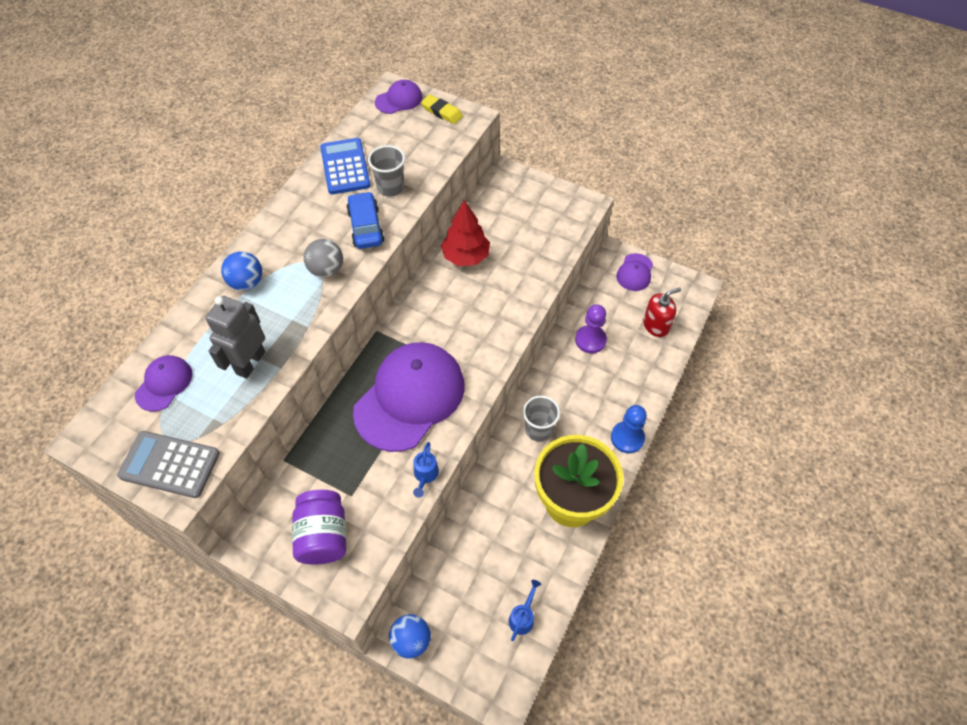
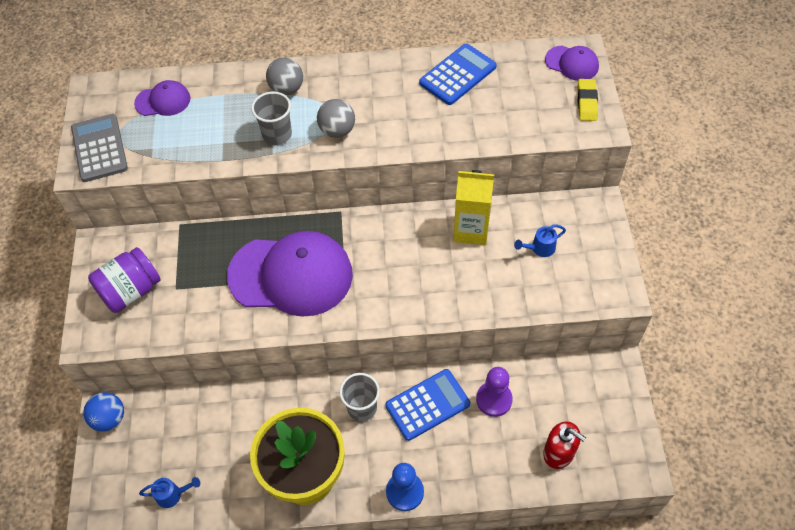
camera: 60 degrees right, 0 degrees up
grey robot [205,296,265,379] -> none
blue ball [221,251,262,291] -> grey ball [266,58,303,95]
blue car [346,191,384,249] -> none
grey cup [368,145,405,197] -> grey cup moved to [251,92,292,145]
blue watering can [413,442,439,498] -> blue watering can moved to [514,224,566,257]
red tree [441,200,490,266] -> yellow carton [454,170,494,245]
purple cap [616,253,653,291] -> none
none -> blue calculator [385,369,470,441]

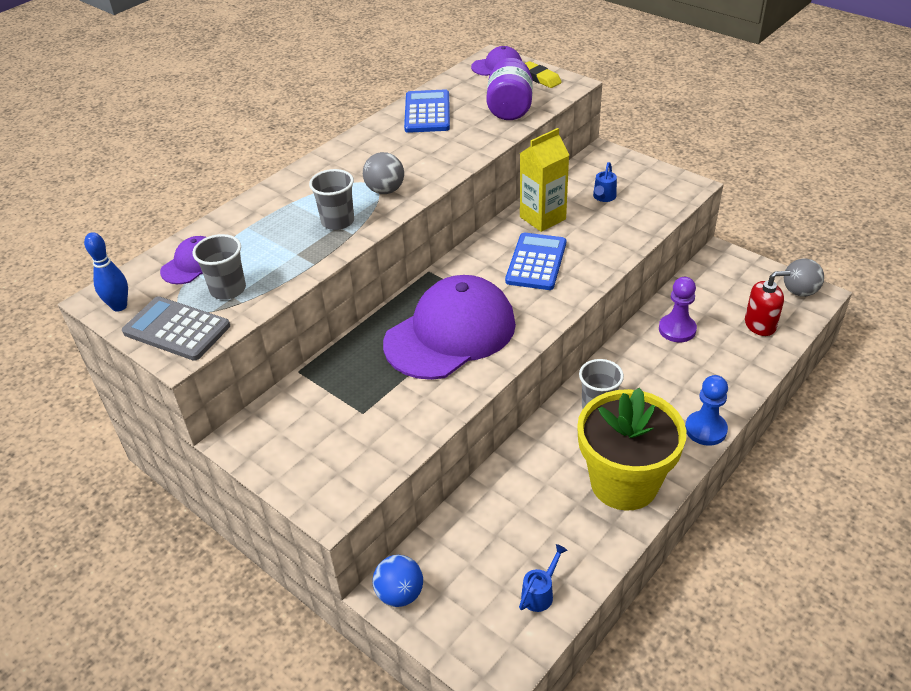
camera: 45 degrees left, 15 degrees down
purple jar [88,247,161,313] -> purple jar moved to [486,58,533,120]
grey ball [266,58,303,95] -> grey ball moved to [784,259,824,297]
blue calculator [385,369,470,441] -> blue calculator moved to [505,233,566,290]
none -> blue bowling pin [84,232,128,312]
none -> grey cup [192,234,246,300]

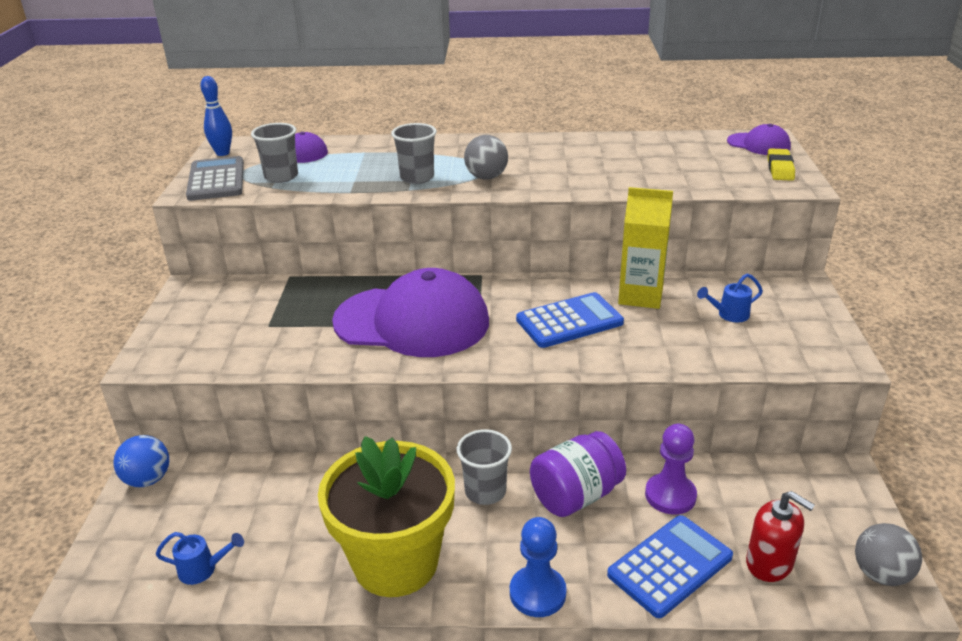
camera: 50 degrees right, 10 degrees down
blue calculator [404,89,450,133] -> blue calculator moved to [607,515,733,618]
purple jar [486,58,533,120] -> purple jar moved to [530,431,626,517]

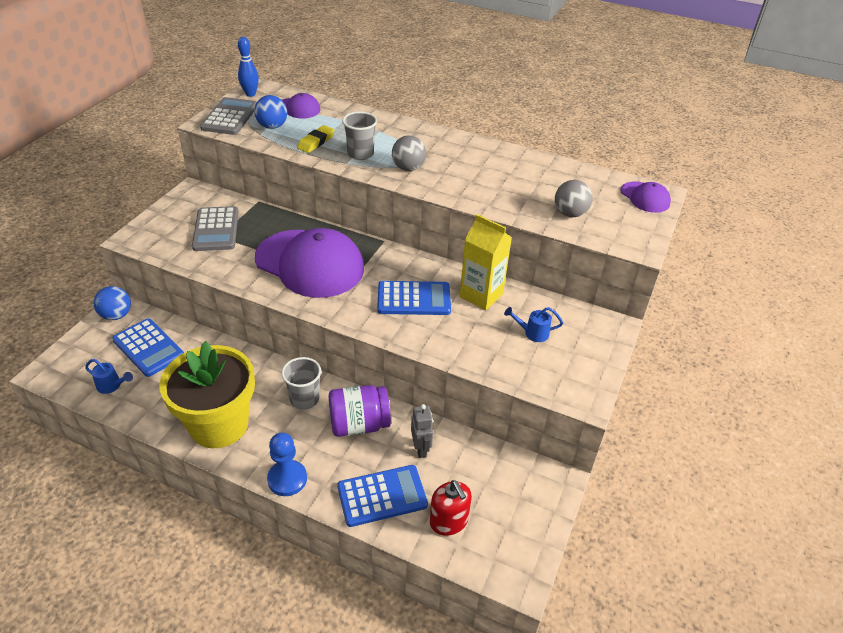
camera: 20 degrees right, 10 degrees up
grey cup [251,123,298,183] -> blue ball [254,95,287,129]
purple pawn [645,424,697,515] -> grey robot [411,404,433,458]
yellow eraser [767,148,795,181] -> yellow eraser moved to [297,125,334,153]
grey ball [855,523,922,586] -> grey ball moved to [555,180,593,217]
none -> blue calculator [112,318,184,377]
none -> grey calculator [192,206,238,251]

